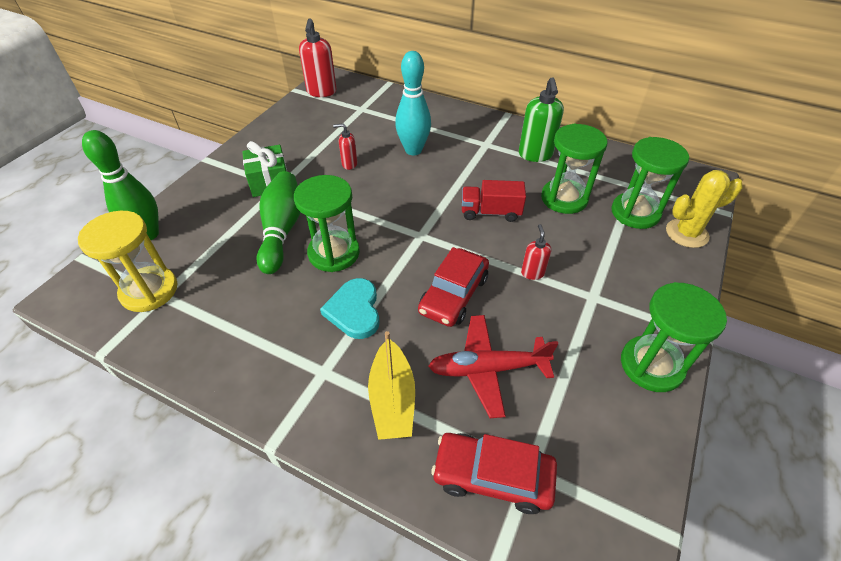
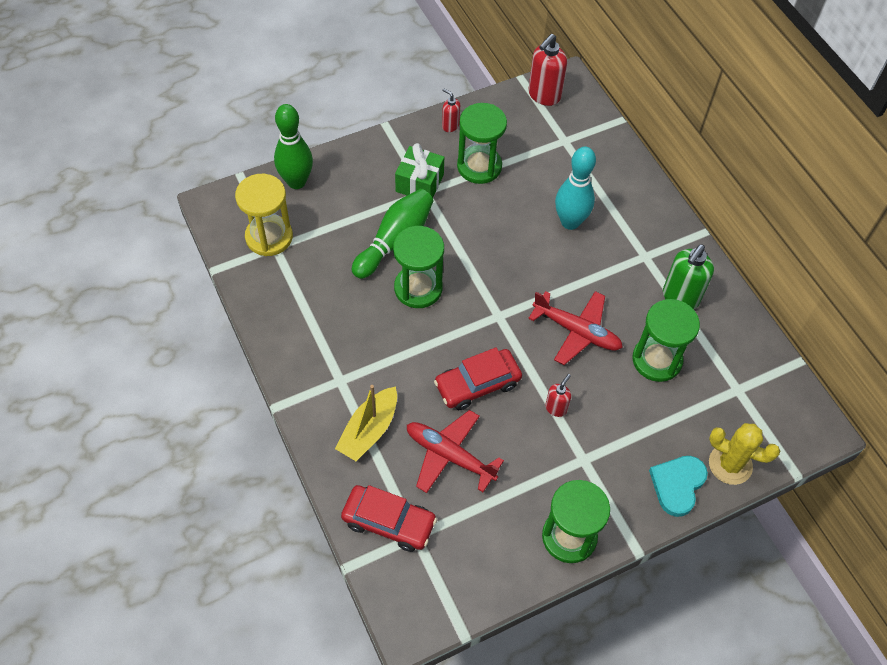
camera: 35 degrees right, 10 degrees up
turquoise heart [320,278,380,339] -> turquoise heart moved to [649,456,708,517]
red soap dispenser [333,123,357,170] -> red soap dispenser moved to [442,89,460,132]
red car [431,433,557,514] -> red car turned 150 degrees clockwise [341,485,437,552]
red truck [462,180,526,222] -> red plane [528,291,623,365]
green hourglass [611,137,689,229] -> green hourglass moved to [457,103,507,184]

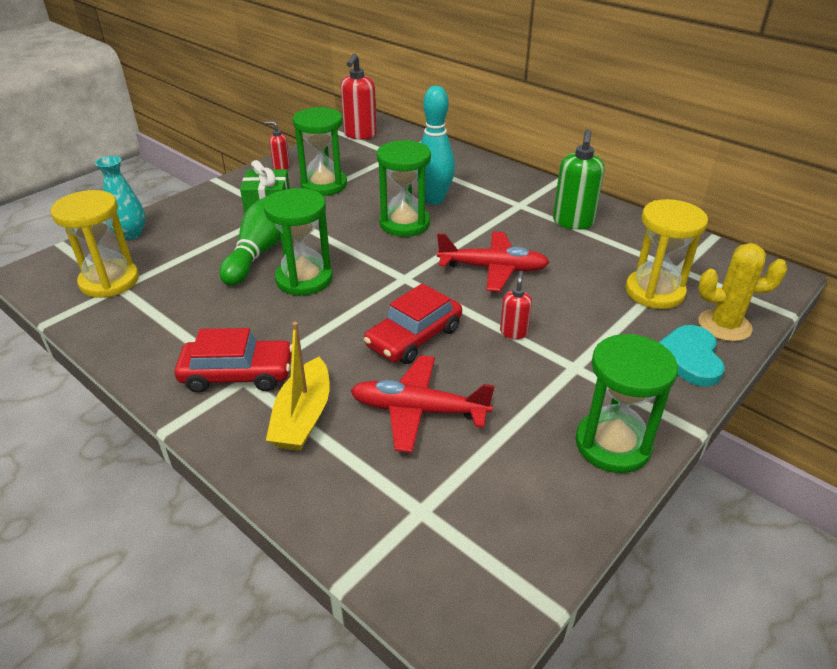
camera: 20 degrees left, 20 degrees down
green bowling pin [274,104,313,189] -> turquoise vase [95,156,146,240]
red car [341,485,437,552] -> red car moved to [175,328,292,393]
green hourglass [632,299,700,382] -> green hourglass moved to [377,140,431,237]
none -> yellow hourglass [625,199,708,309]

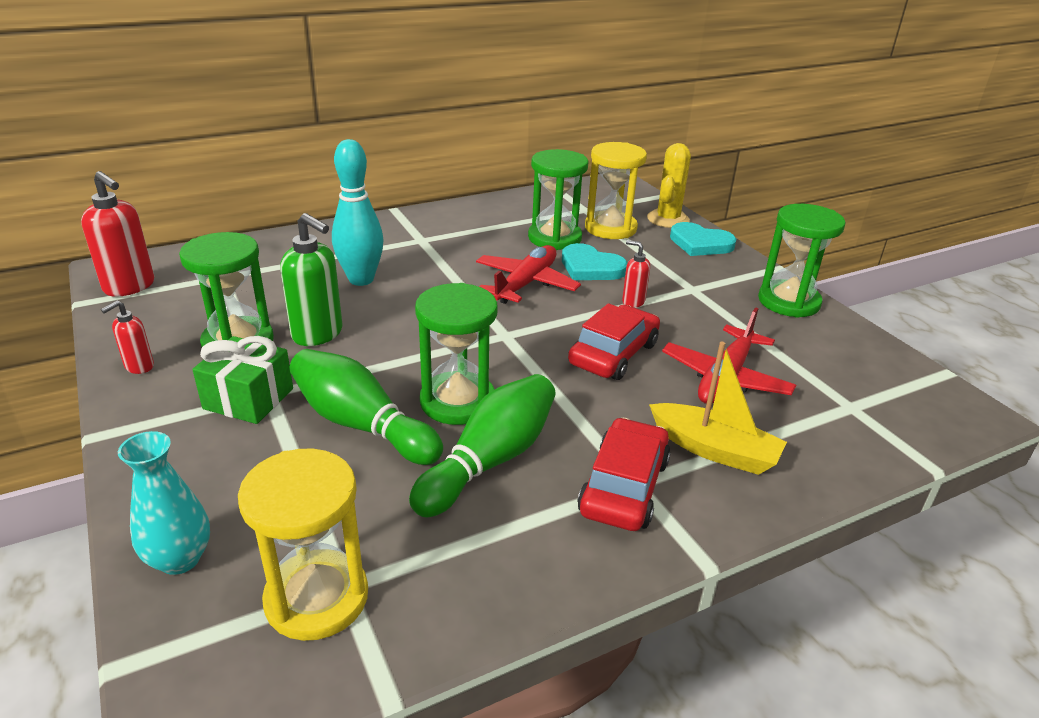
camera: 70 degrees left, 5 degrees down
red car [364,283,462,364] -> red car turned 120 degrees counterclockwise [568,303,660,380]
green hourglass [377,140,431,237] -> green hourglass moved to [528,149,589,250]
green soap dispenser [553,129,604,230] -> green soap dispenser moved to [280,213,343,346]
none -> green bowling pin [409,374,556,518]
none -> turquoise heart [562,243,627,280]

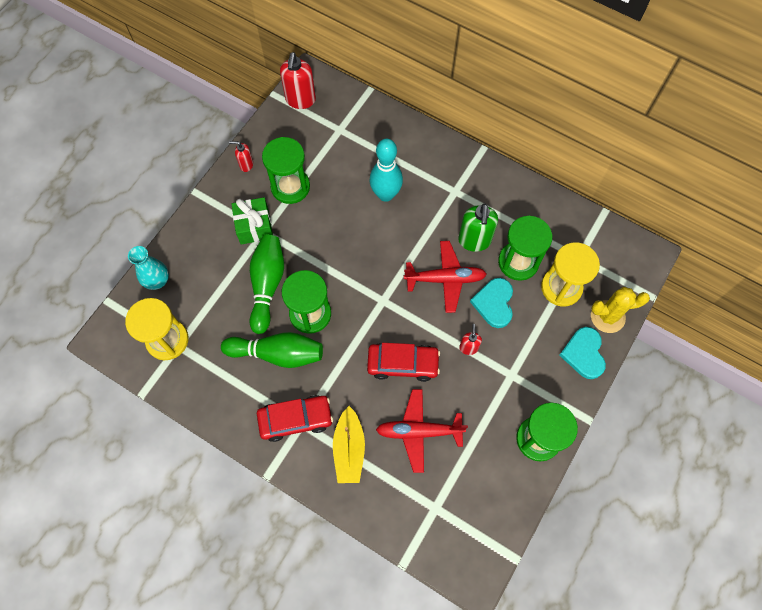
camera: 60 degrees right, 35 degrees up
green soap dispenser [280,213,343,346] -> green soap dispenser moved to [458,203,498,252]

